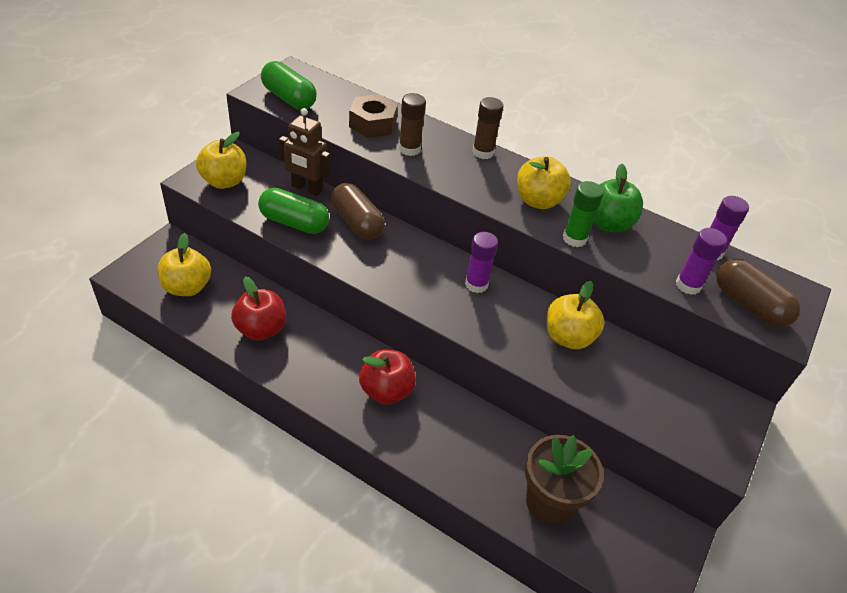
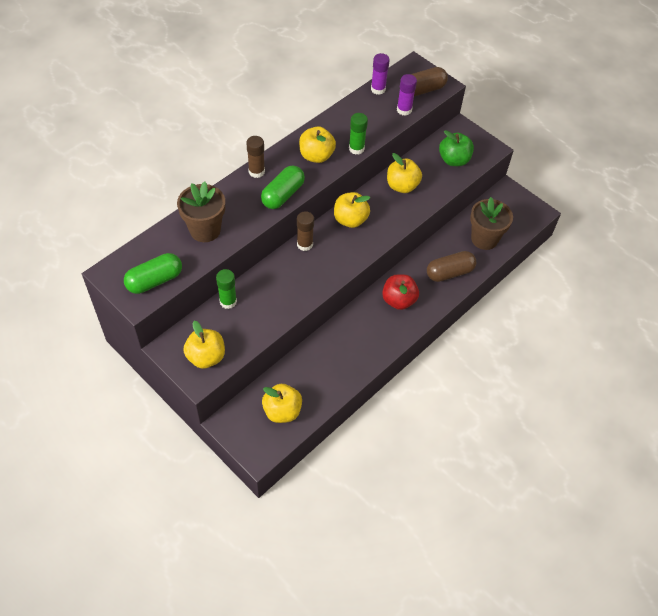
camera: 75 degrees left, 10 degrees up
red apple [231,277,286,341] -> none
green capsule [258,188,329,234] -> green capsule moved to [261,165,305,209]
brown robot [278,108,331,196] -> green glue stick [216,269,237,309]
brown capsule [331,183,385,240] -> brown capsule moved to [427,251,476,282]
brown nut [349,94,398,138] -> brown flower pot [177,181,225,242]
brown glue stick [399,93,426,156] -> brown glue stick moved to [297,211,314,251]
purple glue stick [465,232,498,293] -> yellow apple [334,192,370,228]
green apple [594,164,643,232] -> green apple moved to [439,130,474,166]

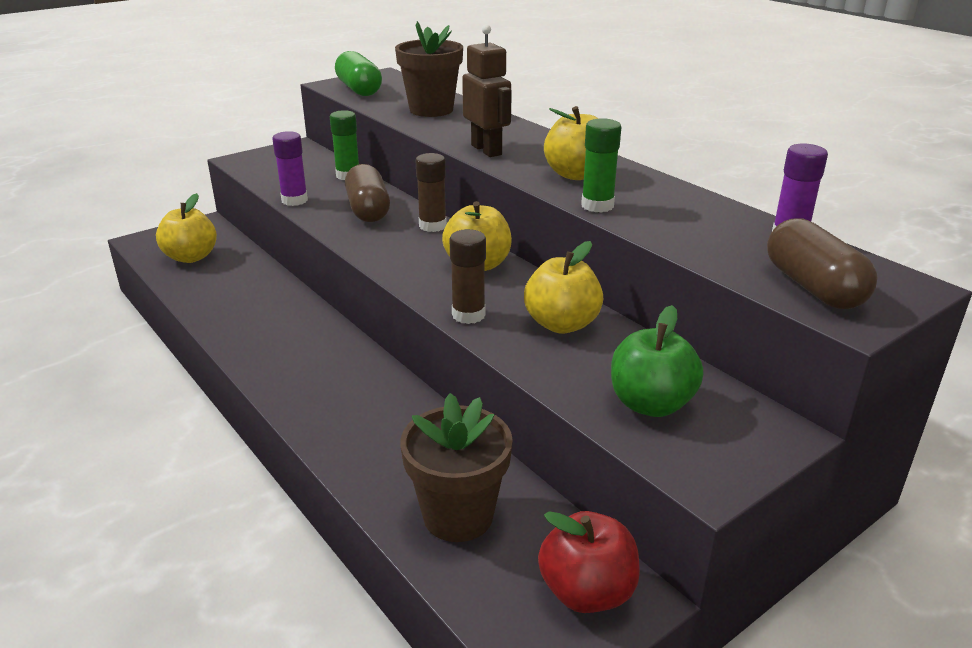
camera: 100 degrees right, 25 degrees down
yellow apple [183,321,225,369] -> none
brown glue stick [246,136,265,178] -> brown glue stick moved to [450,229,486,324]
green capsule [261,165,305,209] -> brown robot [462,24,512,157]
red apple [382,274,419,310] -> red apple moved to [538,511,640,613]
purple glue stick [397,74,417,116] -> purple glue stick moved to [272,131,308,206]
brown capsule [427,251,476,282] -> brown capsule moved to [345,164,390,222]

